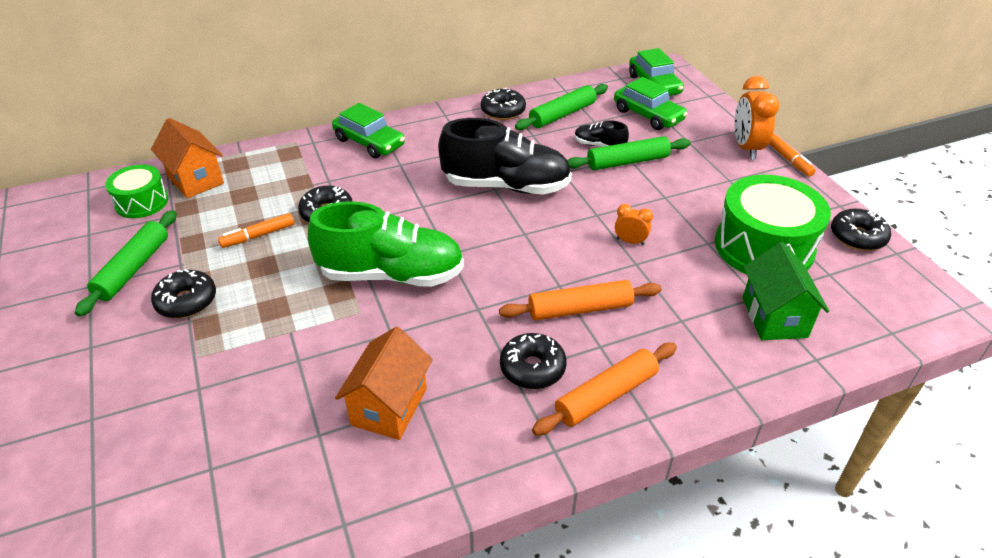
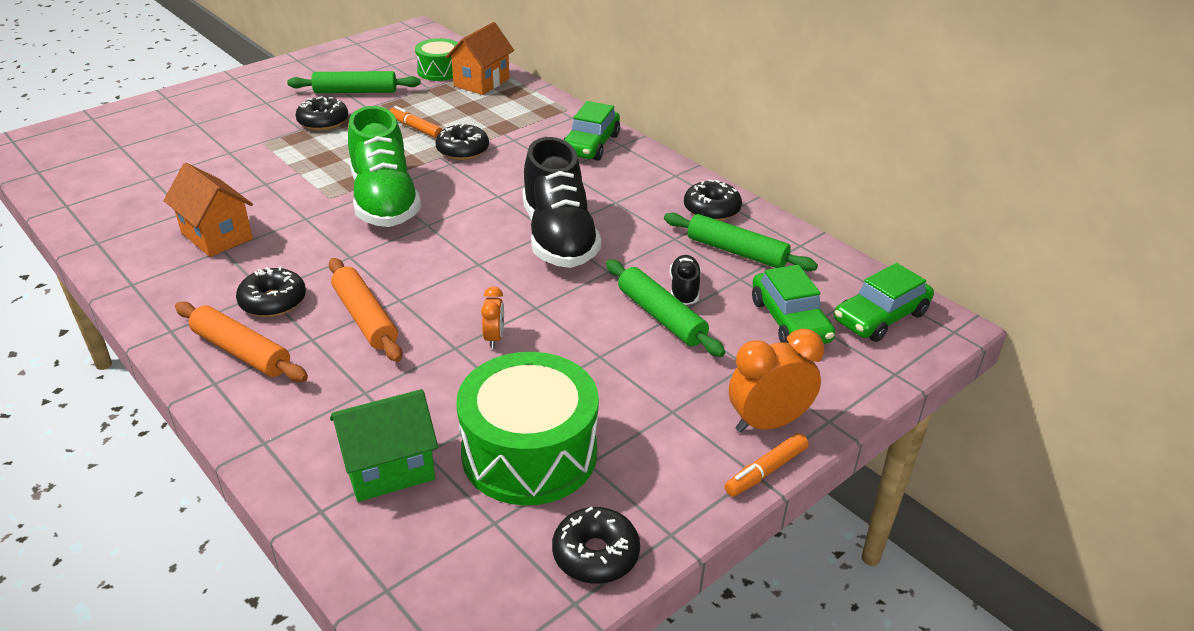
camera: 70 degrees right, 5 degrees down
orange house [335,326,433,440] -> orange house turned 45 degrees clockwise [163,163,253,257]
green car [614,77,688,130] -> green car turned 45 degrees counterclockwise [752,265,835,344]

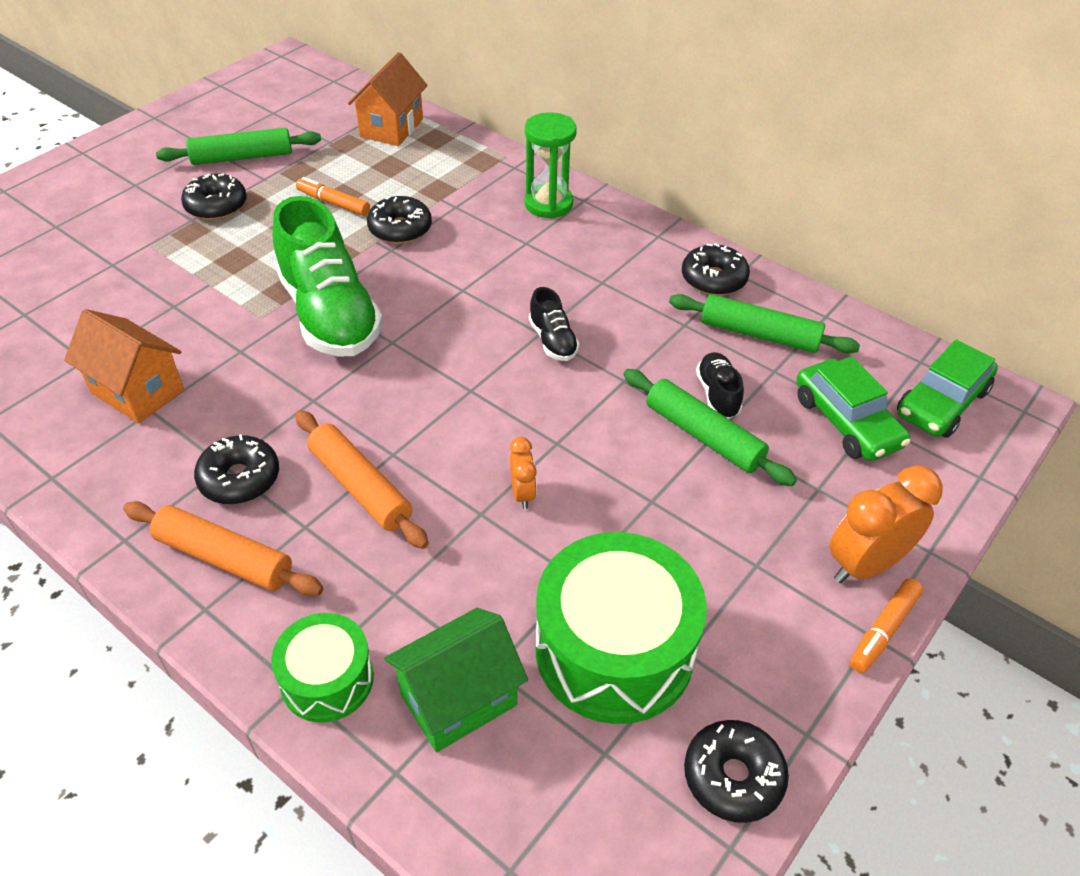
camera: 10 degrees left, 10 degrees up
green drum [415,38,458,81] -> green drum moved to [271,613,374,723]
black shoe [522,137,601,268] -> black shoe [529,287,580,361], size x0.45
green car [563,101,620,161] -> green hourglass [525,112,577,219]

